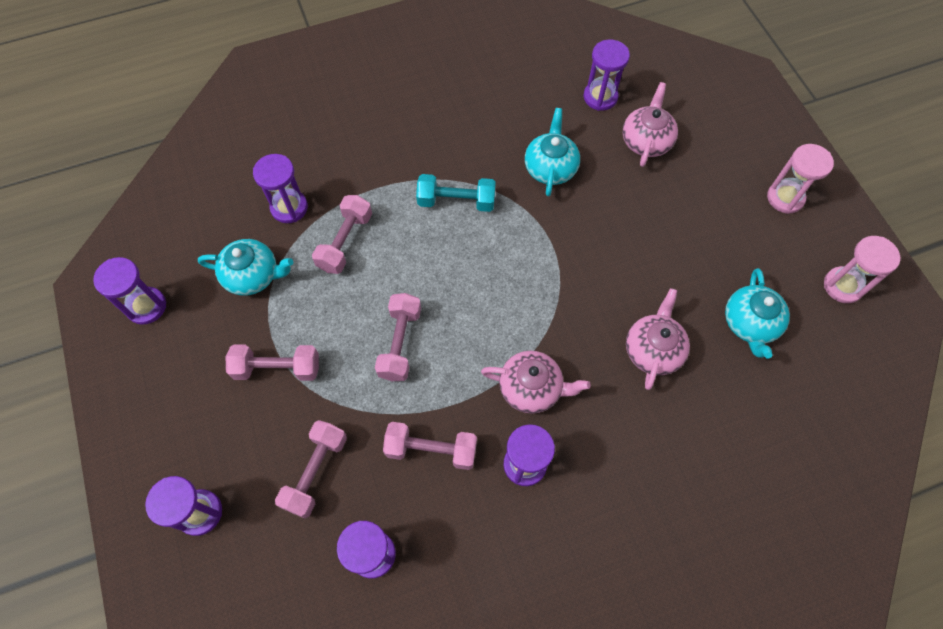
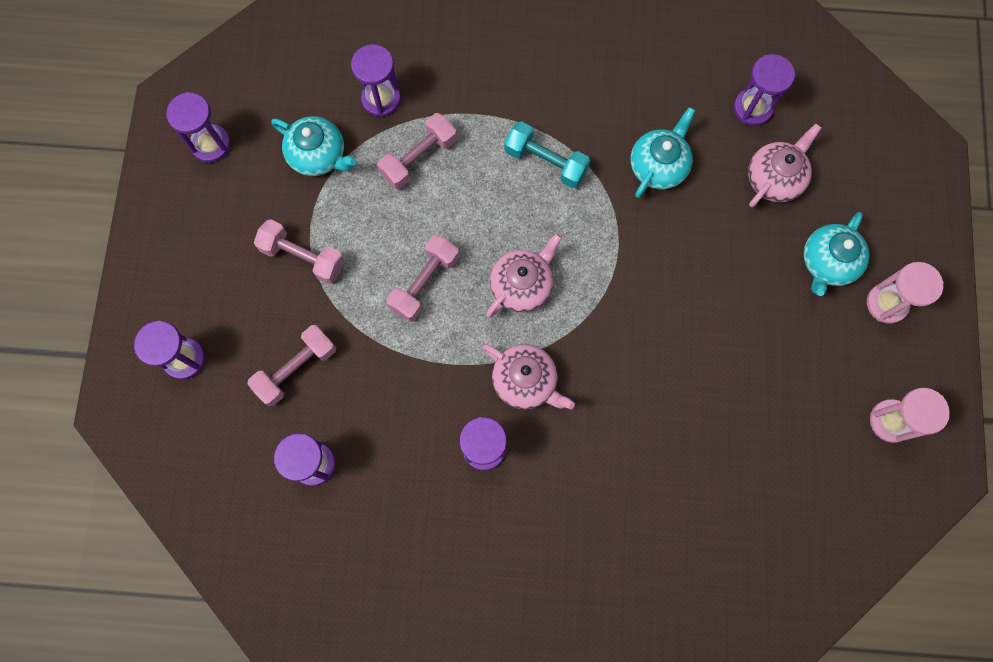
camera: 25 degrees right, 10 degrees up
pink dumbbell [383,422,477,470] -> none
pink teapot [626,288,690,390] -> pink teapot moved to [486,233,562,318]
turquoise teapot [725,268,790,359] -> turquoise teapot moved to [804,212,870,296]

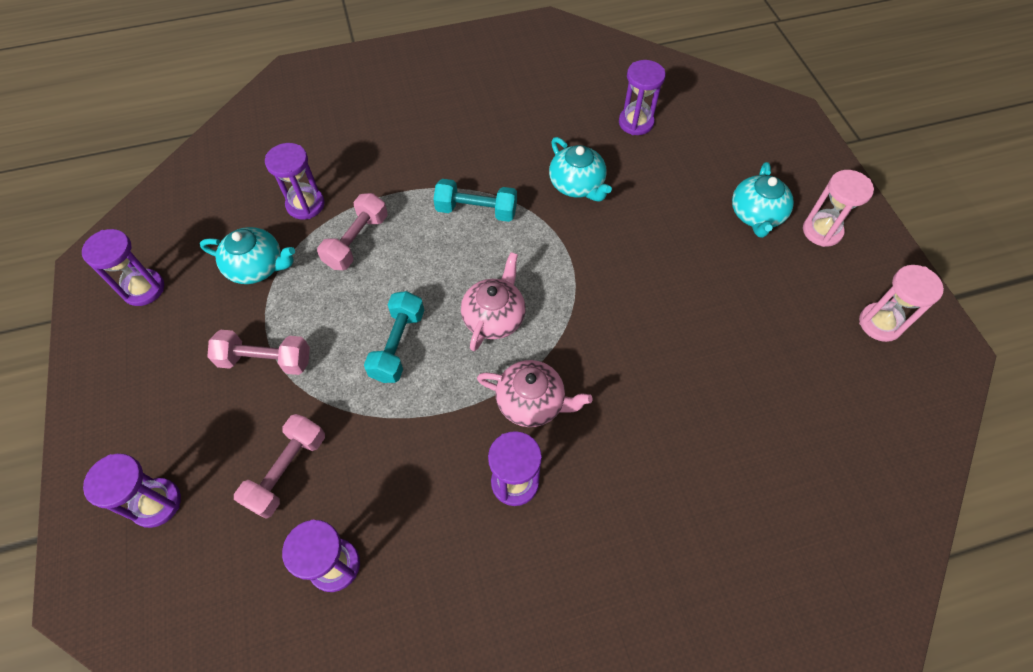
camera: 20 degrees left, 15 degrees down
pink dumbbell [387,235,459,322] -> turquoise dumbbell [364,291,424,383]
turquoise teapot [631,107,696,198] -> turquoise teapot turned 135 degrees clockwise [549,137,612,202]
pink teapot [748,123,821,207] -> none

